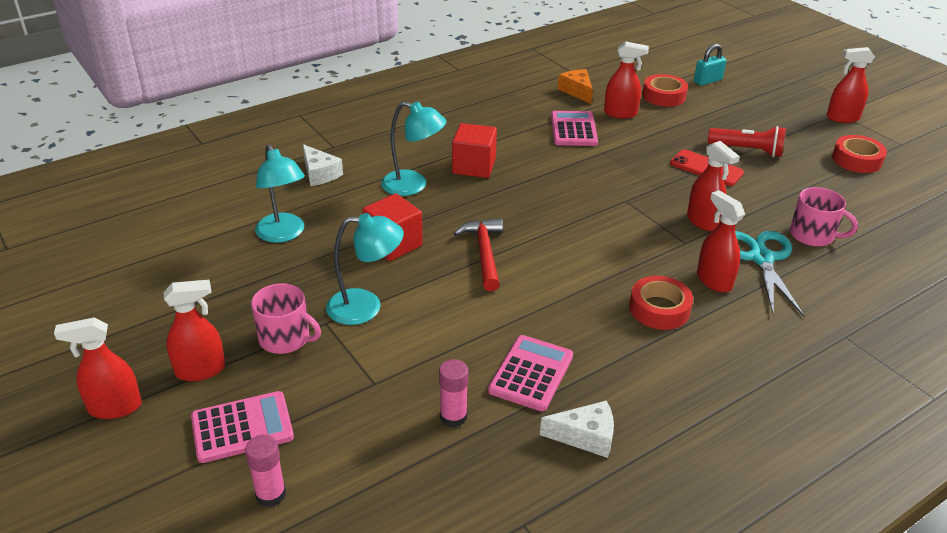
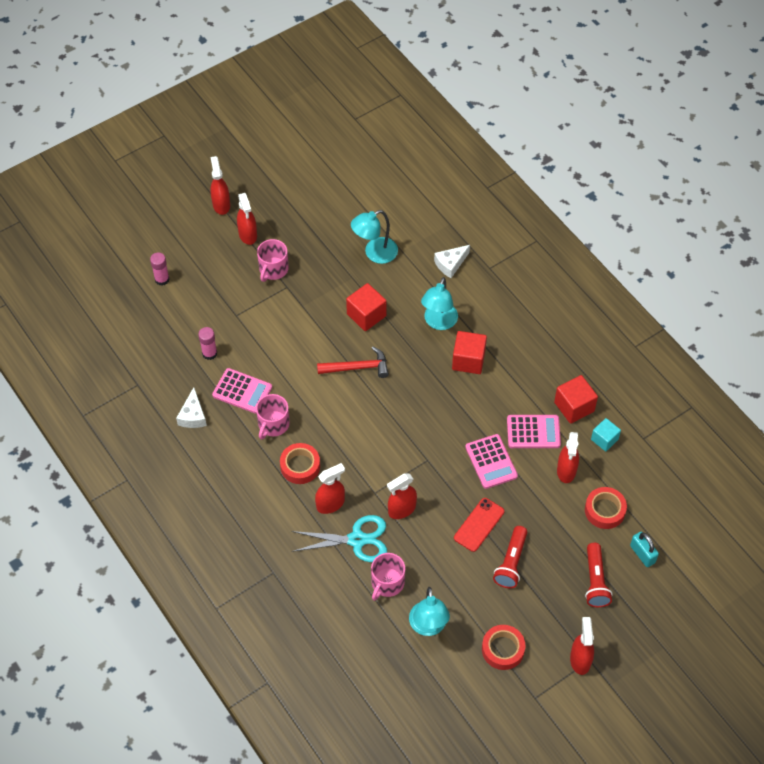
camera: 90 degrees right, 20 degrees up
pink calculator [191,391,294,463] -> pink calculator moved to [465,434,518,489]
turquoise lamp [326,213,404,325] -> turquoise lamp moved to [409,587,450,636]
orange cheese [558,69,593,104] -> turquoise cube [591,418,621,451]
none -> pink mug [256,394,290,439]
none -> red cube [554,375,598,424]
none -> red flashlight [585,543,613,607]

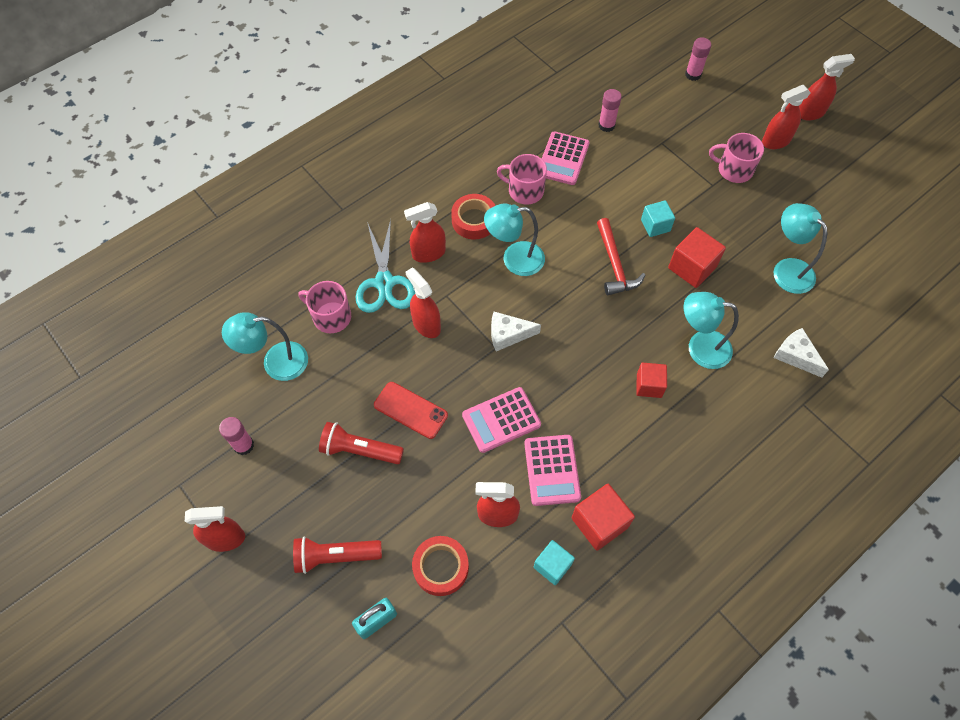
camera: 85 degrees right, 5 degrees up
white cheese [176,387,207,428] -> white cheese moved to [491,312,541,351]
red spray bottle [315,463,345,514] -> red spray bottle turned 105 degrees clockwise [404,202,446,263]
red cube [452,331,487,374] -> red cube [636,363,667,398], size x0.66
red tape [482,625,525,670] -> pink glue stick [219,417,254,455]
none -> turquoise lamp [484,203,545,276]
none -> turquoise cube [641,200,675,237]

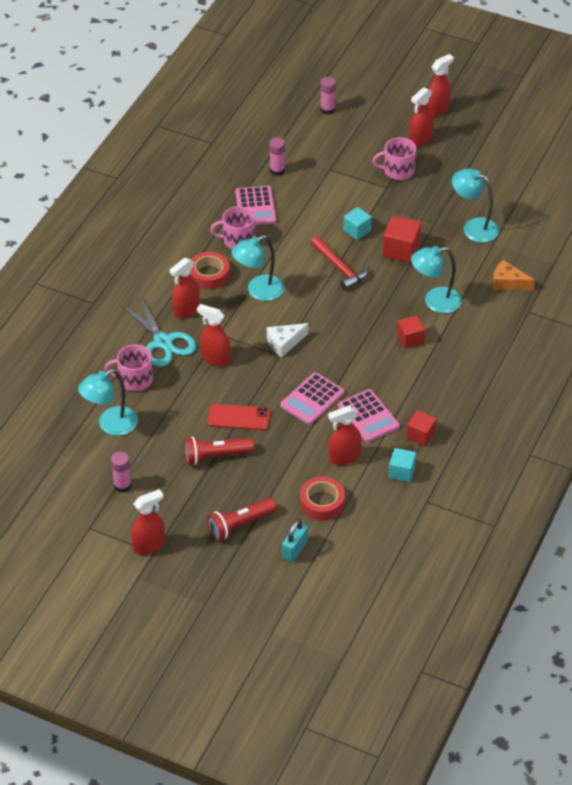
camera: 25 degrees left, 15 degrees down
red cube [571,484,635,551] -> red cube [406,410,437,446], size x0.66
white cheese [774,328,829,378] -> orange cheese [492,260,535,290]

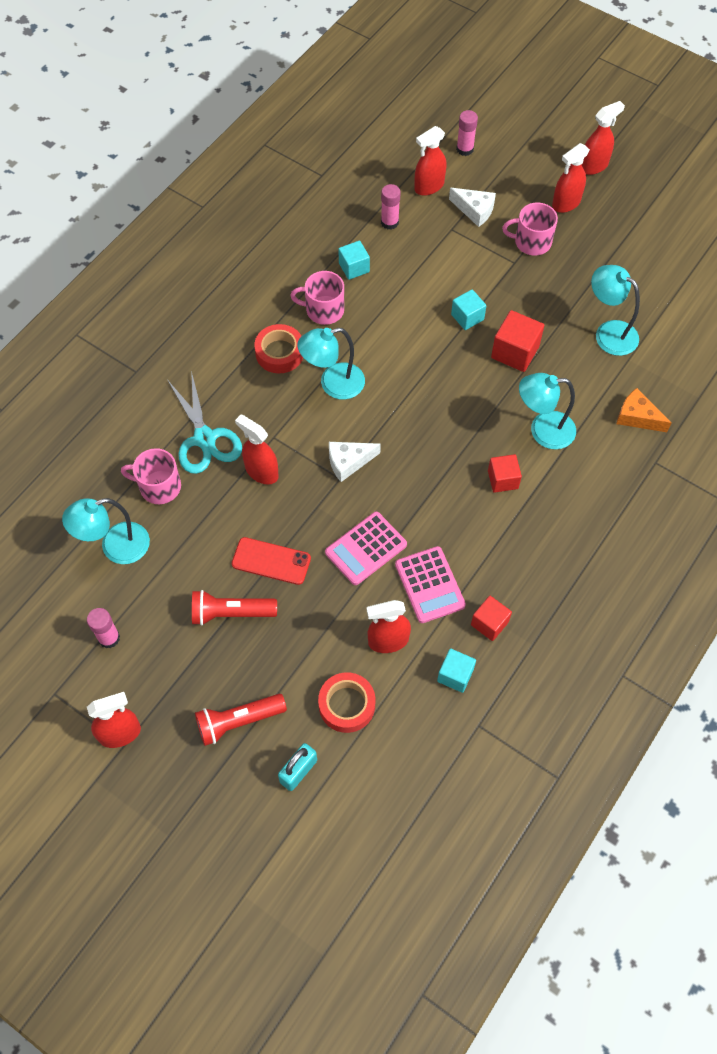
camera: 10 degrees right, 15 degrees up
red spray bottle [170,258,200,318] -> red spray bottle moved to [414,126,446,196]
pink calculator [235,186,276,225] -> turquoise cube [338,241,370,280]
red hammer [310,236,369,291] -> none
none -> white cheese [449,188,496,227]

